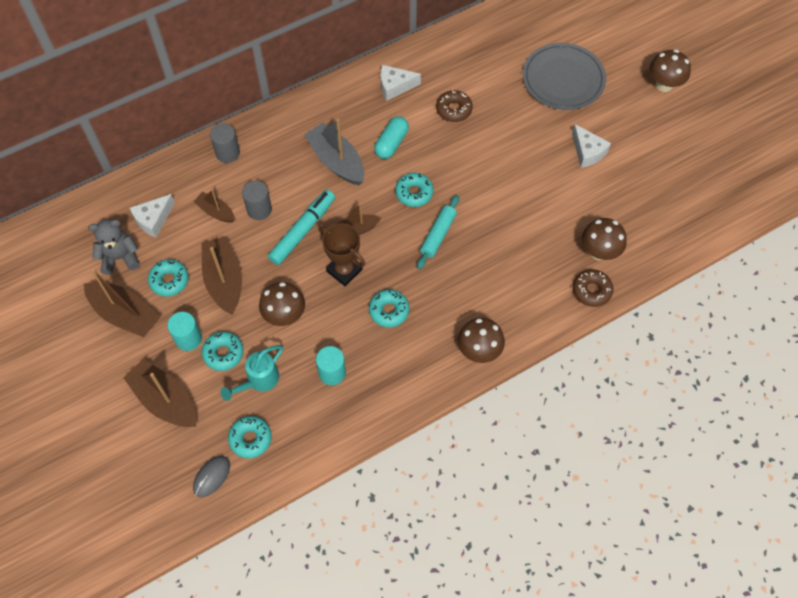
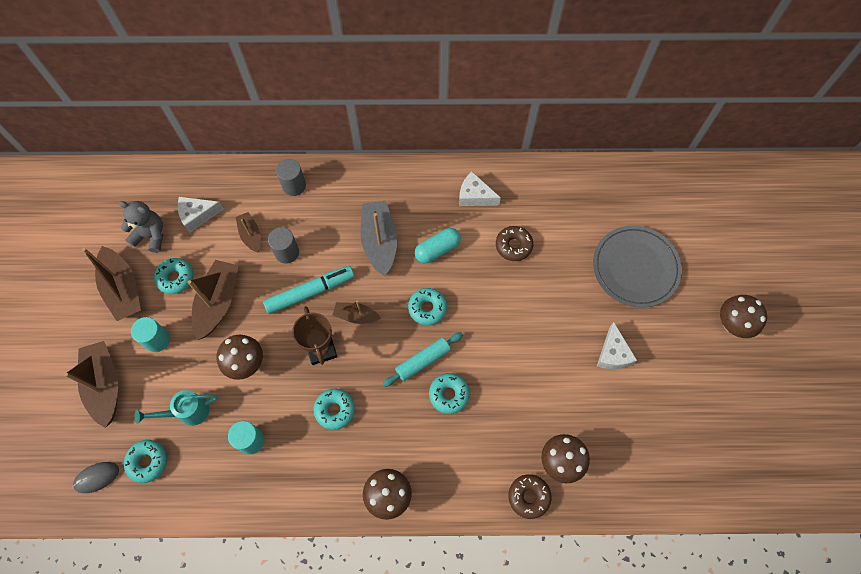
camera: 30 degrees right, 5 degrees up
turquoise donut [202,332,244,371] -> turquoise donut moved to [429,373,470,414]

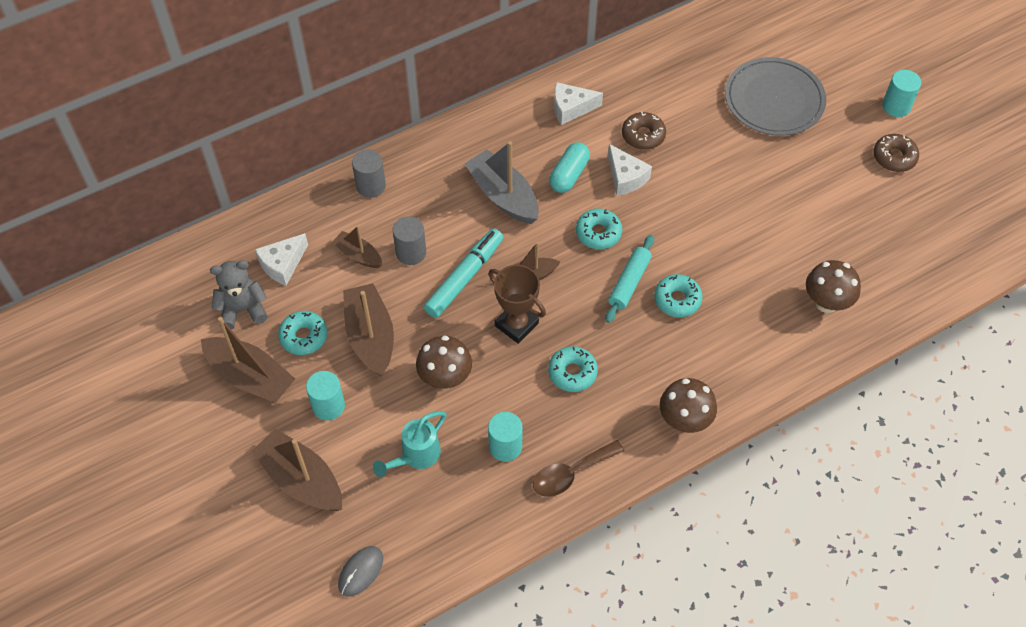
camera: 30 degrees left, 10 degrees down
turquoise donut [124,440,167,483] -> none
brown donut [508,474,552,519] -> brown donut moved to [873,134,919,172]
white cheese [597,322,637,369] -> white cheese moved to [608,144,652,196]
brown mushroom [720,295,767,338] -> turquoise cylinder [882,70,921,117]
none -> brown spoon [533,440,624,497]

